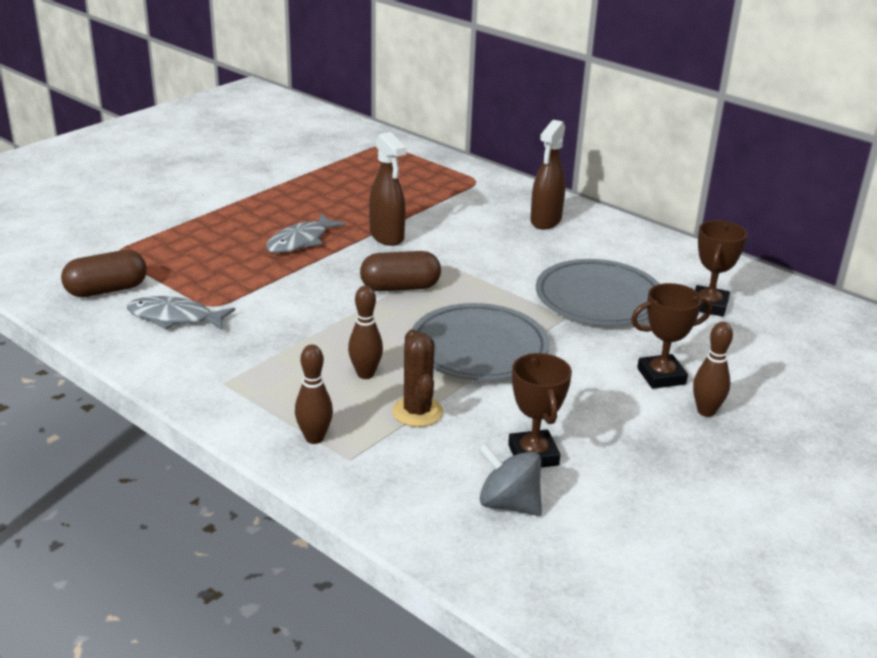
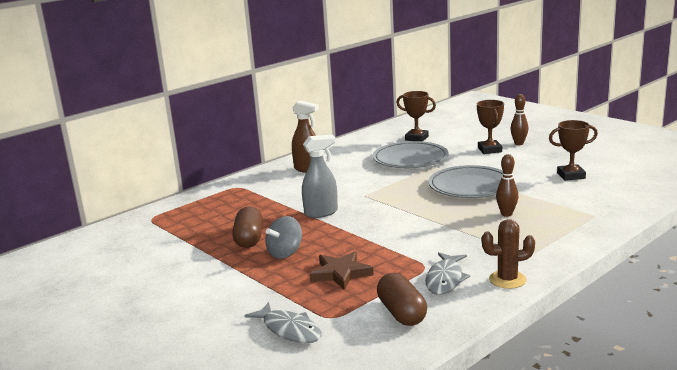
camera: 80 degrees left, 10 degrees down
grey fish [266,214,346,253] -> grey fish moved to [244,302,322,343]
brown bowling pin [295,344,333,444] -> none
brown capsule [360,251,441,291] -> brown capsule moved to [232,207,263,248]
brown spray bottle [369,132,406,246] -> grey spray bottle [302,135,338,218]
brown cactus [392,329,443,427] -> brown cactus moved to [482,219,535,289]
grey spinning top [478,443,542,516] -> grey spinning top moved to [265,216,302,259]
none -> brown star [310,251,373,290]

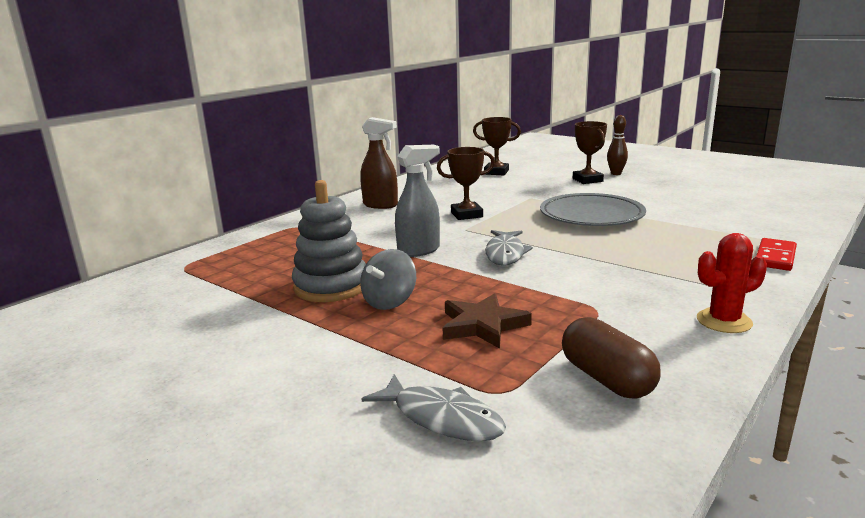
camera: 10 degrees left, 0 degrees up
brown capsule [232,207,263,248] -> grey stacking toy [292,180,366,302]
grey plate [373,141,449,168] -> none
grey fish [425,252,470,295] -> grey fish moved to [485,230,533,265]
brown cactus [482,219,535,289] -> red cactus [697,233,767,333]
brown bowling pin [496,154,518,217] -> none
brown trophy [549,120,598,181] -> brown trophy moved to [437,147,495,220]
none -> red domino [756,238,797,271]

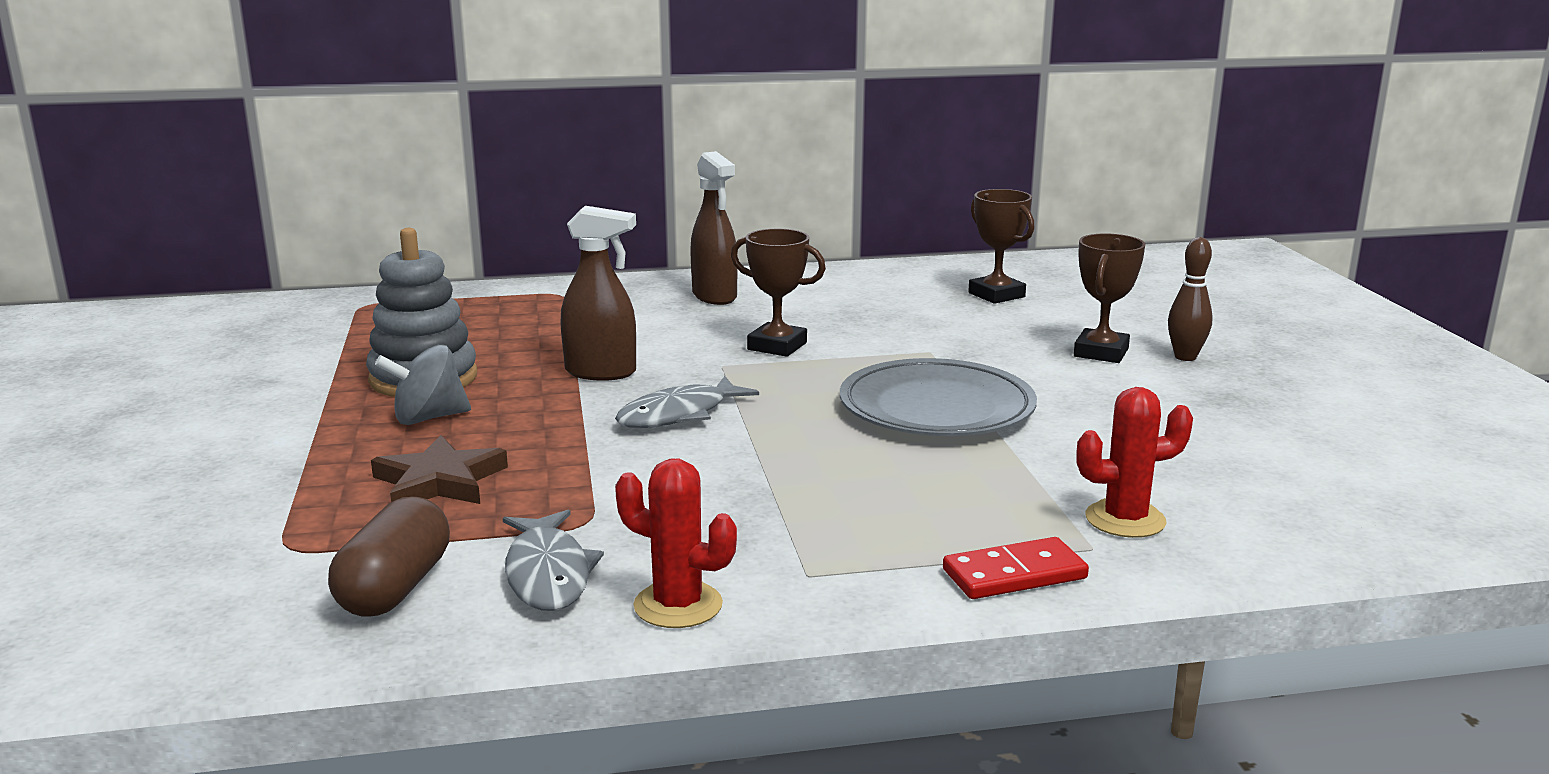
camera: 40 degrees right, 0 degrees up
grey fish [362,374,506,441] -> grey fish moved to [503,510,604,611]
grey spray bottle [395,145,440,257] -> brown spray bottle [561,206,636,381]
none -> red cactus [1076,387,1193,538]

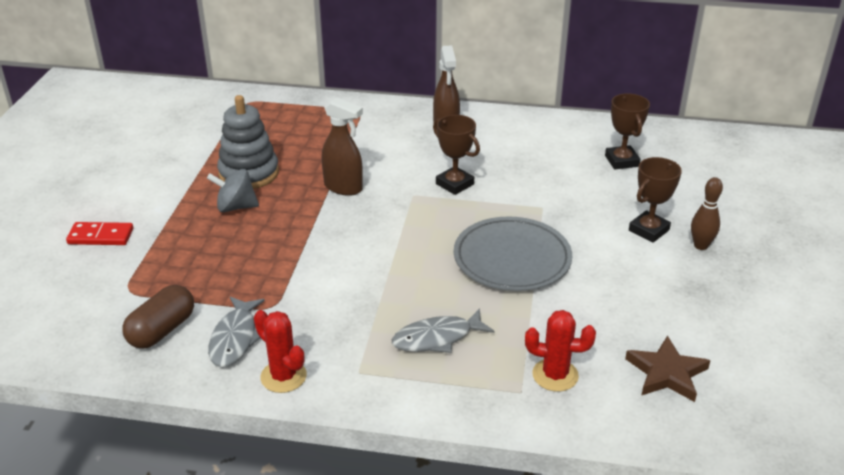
camera: 20 degrees right, 15 degrees up
brown star [371,435,508,504] -> brown star moved to [625,335,710,402]
grey fish [615,376,759,428] -> grey fish moved to [392,308,495,353]
red domino [943,537,1089,599] -> red domino moved to [66,222,133,245]

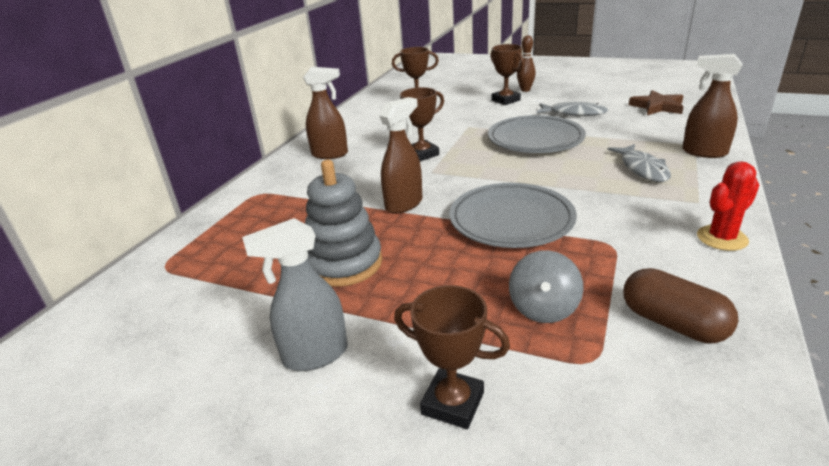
camera: 75 degrees left, 5 degrees down
red domino [66,222,133,245] -> brown trophy [394,285,510,429]
grey spinning top [207,169,259,212] -> grey spinning top moved to [509,250,583,323]
grey fish [208,297,265,367] -> grey fish moved to [537,102,608,116]
red cactus [525,310,596,392] -> none
none -> grey spray bottle [242,218,348,371]
none -> grey plate [449,183,577,248]
none -> brown spray bottle [682,54,743,158]

